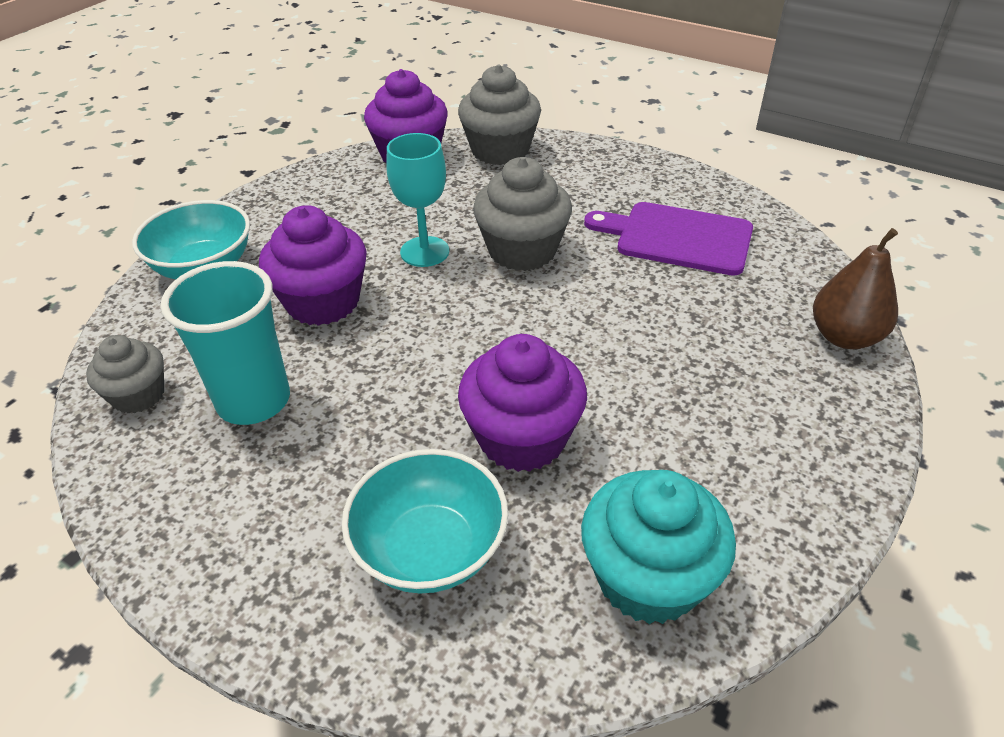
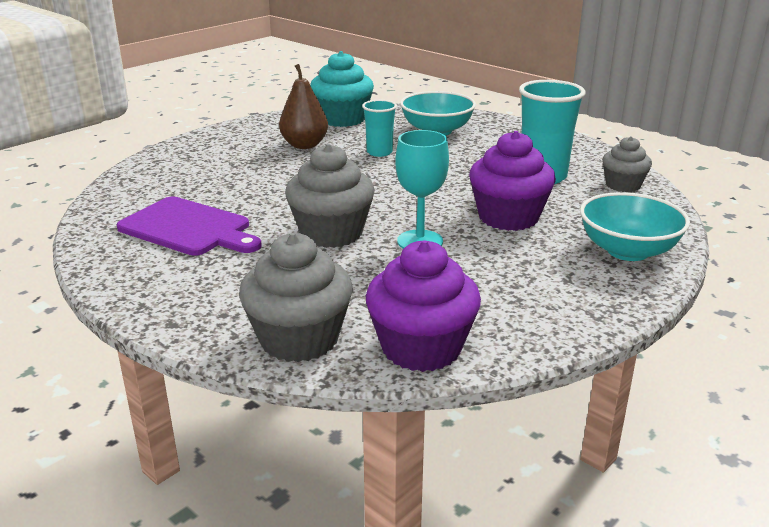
camera: 170 degrees left, 15 degrees down
purple cupcake [458,334,587,472] -> turquoise cup [362,100,397,157]
brown pear [813,228,898,349] -> brown pear moved to [279,64,328,149]

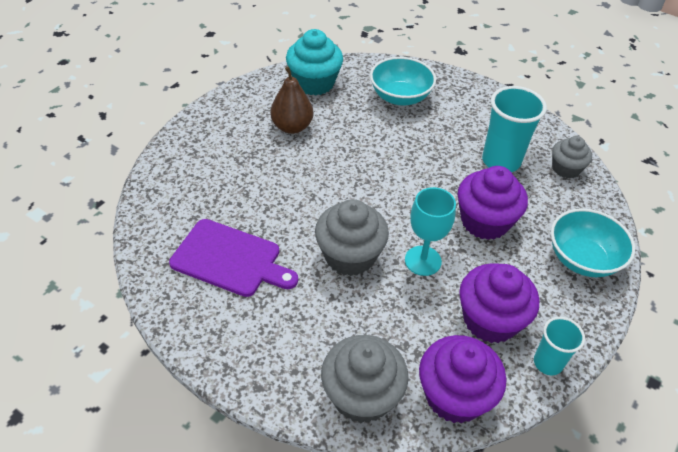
camera: 10 degrees left, 20 degrees up
turquoise cup [362,100,397,157] -> turquoise cup moved to [534,317,585,376]
none -> purple cupcake [459,263,539,343]

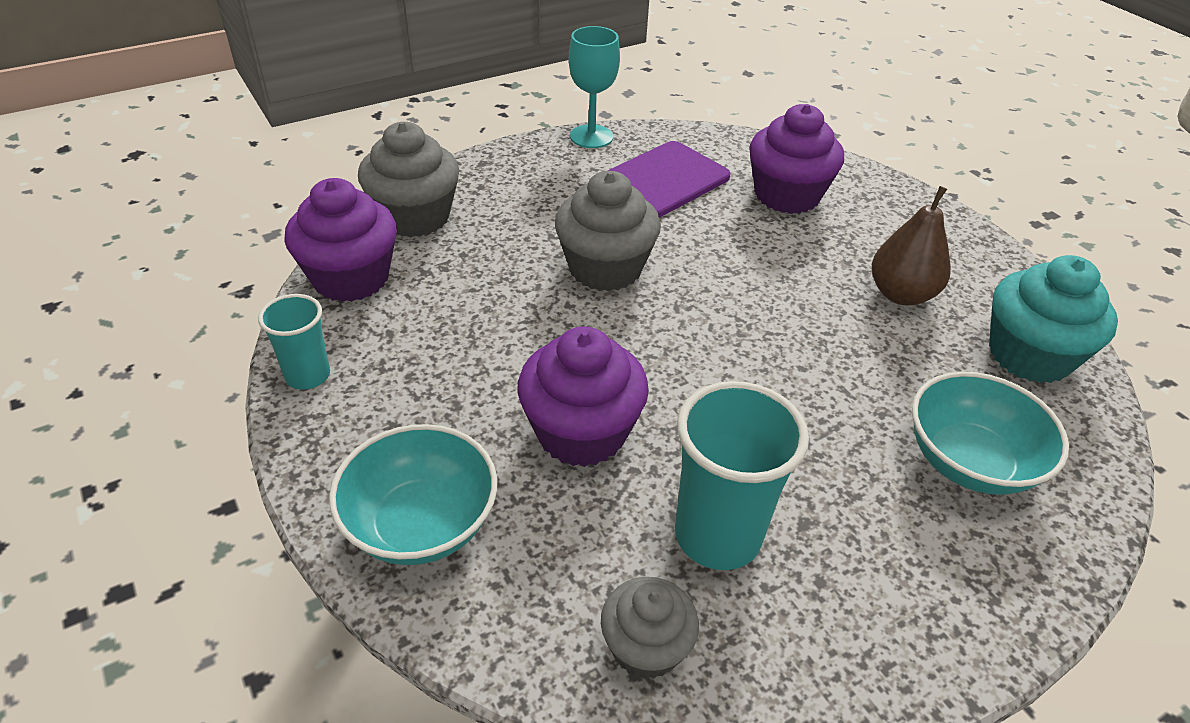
camera: 115 degrees right, 5 degrees down
turquoise goblet [405,187,456,276] -> turquoise goblet moved to [569,26,620,148]
purple cupcake [459,263,539,343] -> purple cupcake moved to [749,104,844,214]

